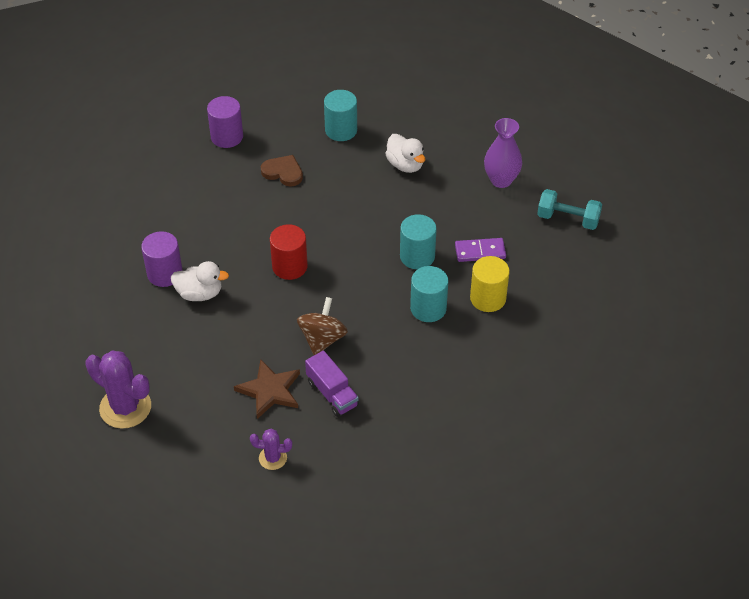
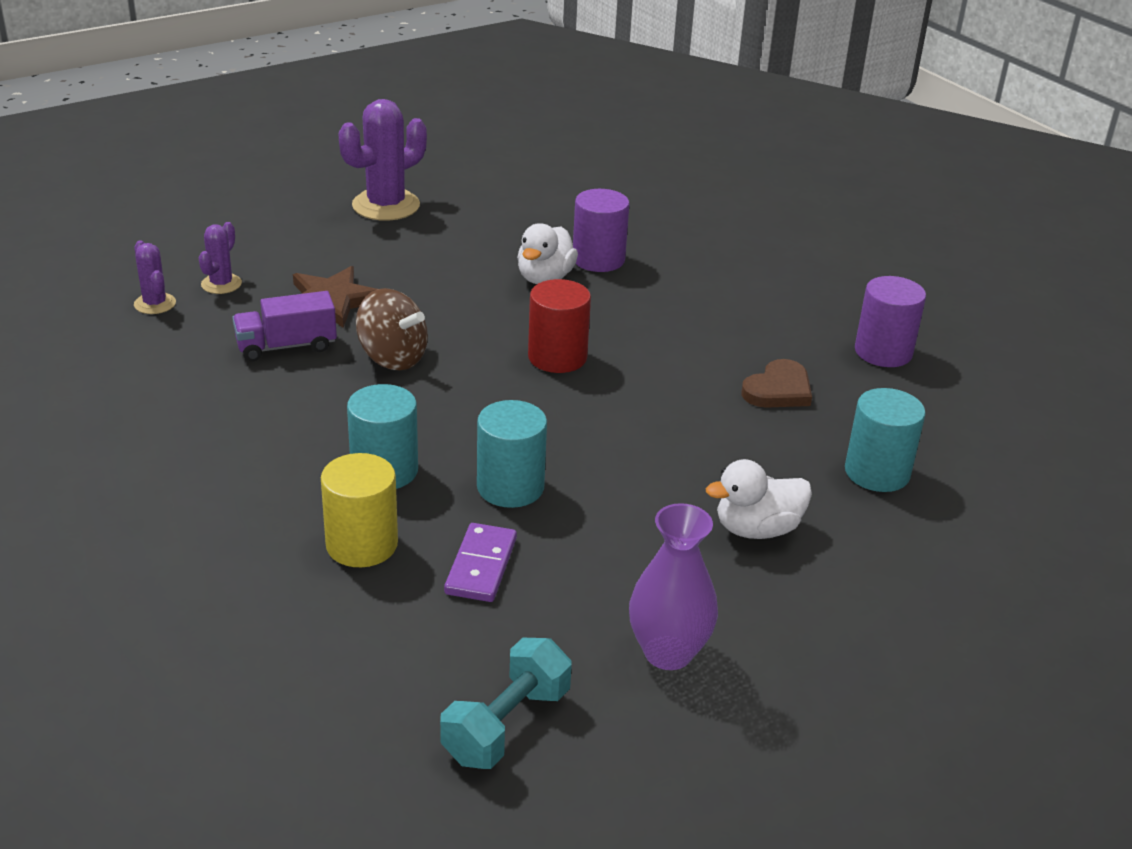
camera: 105 degrees right, 15 degrees down
none -> purple cactus [134,240,176,314]

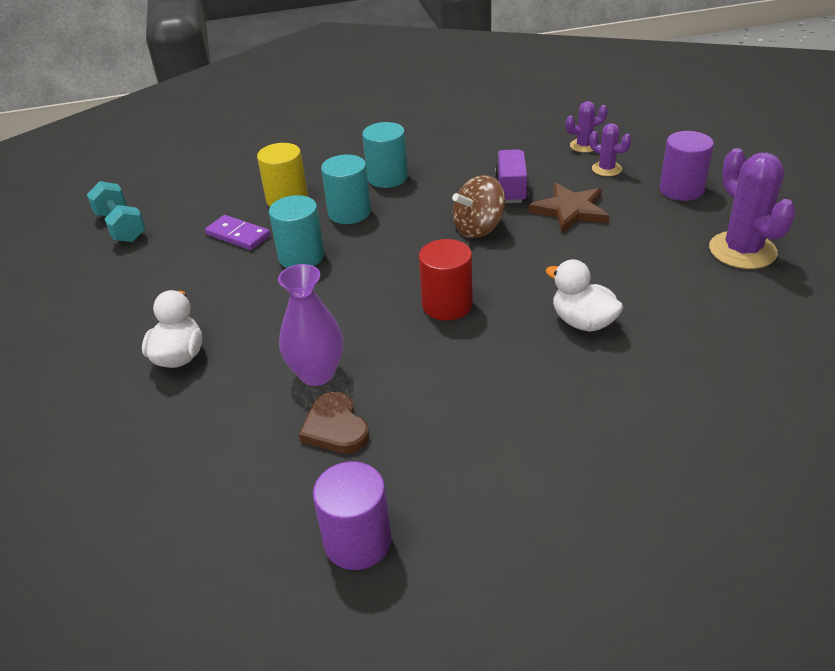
camera: 115 degrees right, 5 degrees up
purple cylinder [573,189,629,272] -> purple cylinder moved to [660,131,714,201]
purple vase [629,503,718,670] -> purple vase moved to [278,264,343,386]
turquoise cylinder [845,388,926,492] -> turquoise cylinder moved to [362,122,408,188]

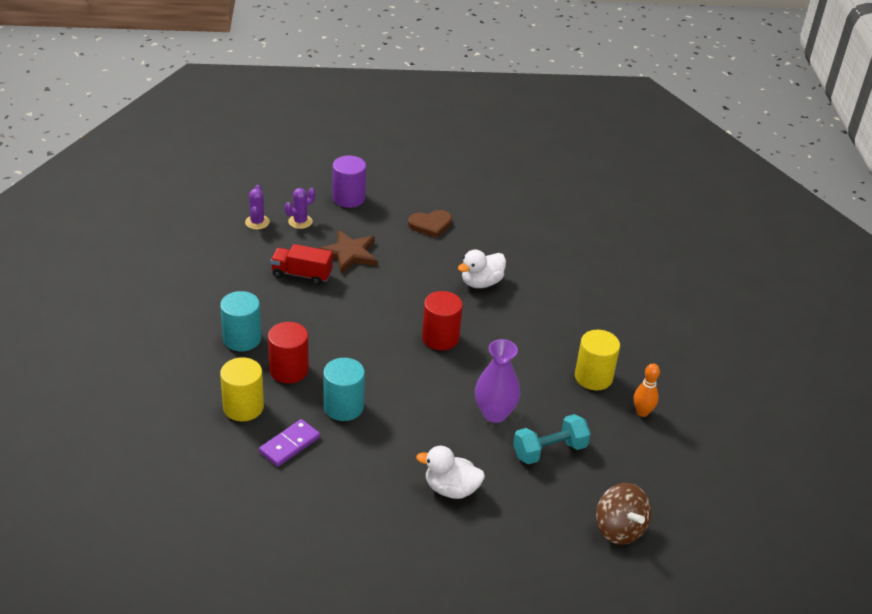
camera: 85 degrees left, 0 degrees up
turquoise dumbbell [87,181,146,242] -> turquoise dumbbell moved to [513,414,591,464]
brown heart [299,392,369,454] -> brown heart moved to [408,210,452,238]
purple cylinder [313,461,391,570] -> orange bowling pin [634,363,660,417]
turquoise cylinder [321,154,371,224] -> red cylinder [268,322,309,384]
brown spinning top [452,175,505,238] -> brown spinning top moved to [596,483,651,545]
purple truck [495,149,528,203] -> red truck [271,244,332,285]
purple cactus [709,148,796,269] -> none
none -> yellow cylinder [575,330,620,390]

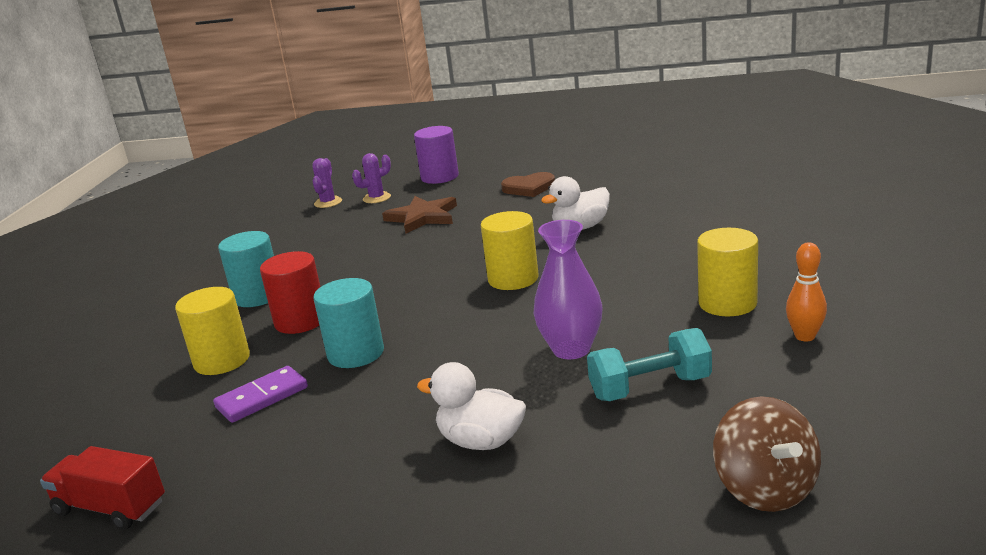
camera: 15 degrees right, 15 degrees down
red truck [271,244,332,285] -> red truck moved to [40,446,165,530]
red cylinder [422,291,463,350] -> yellow cylinder [481,211,539,290]

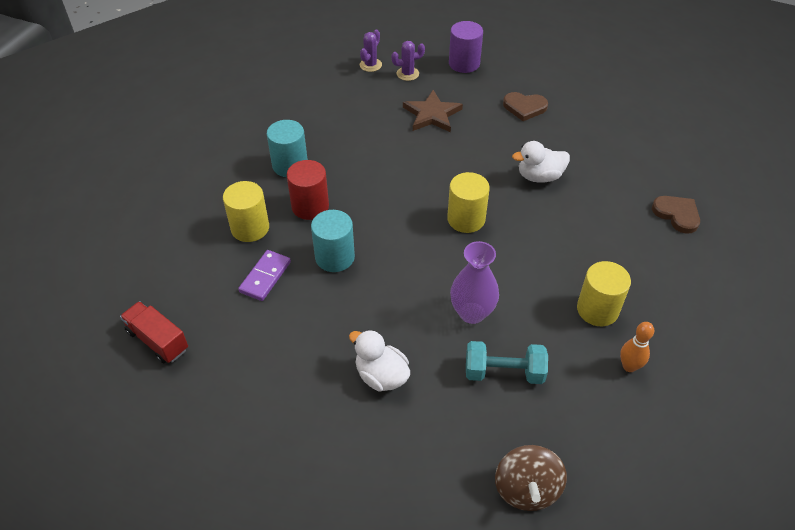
camera: 15 degrees right, 25 degrees up
purple domino [213,366,308,423] -> purple domino turned 45 degrees counterclockwise [238,250,291,301]
none -> brown heart [652,196,700,234]

